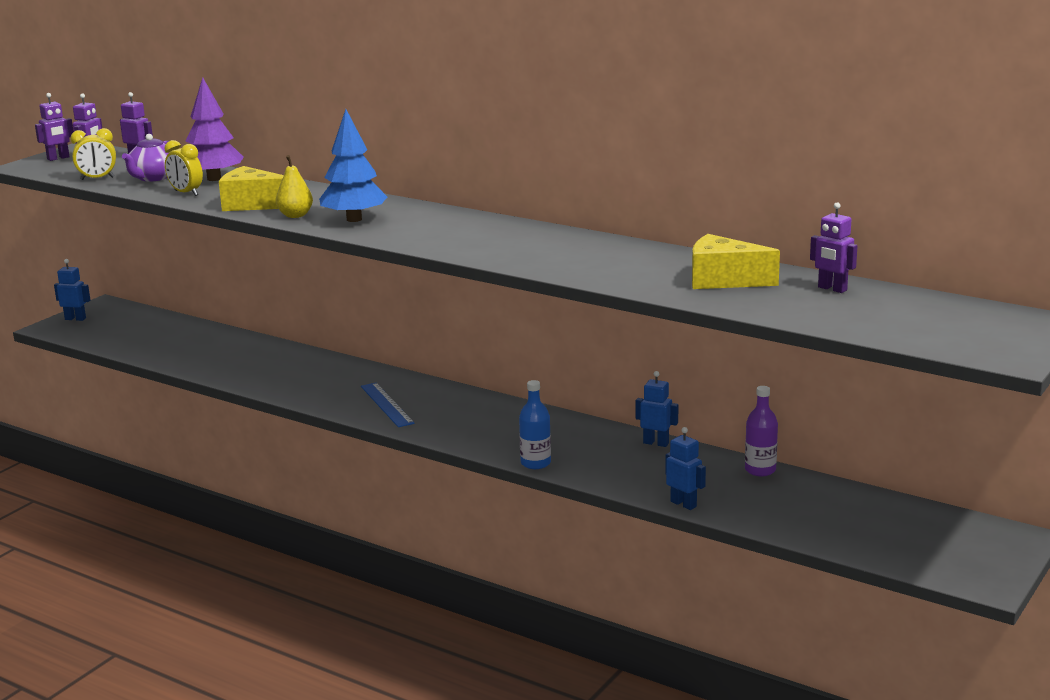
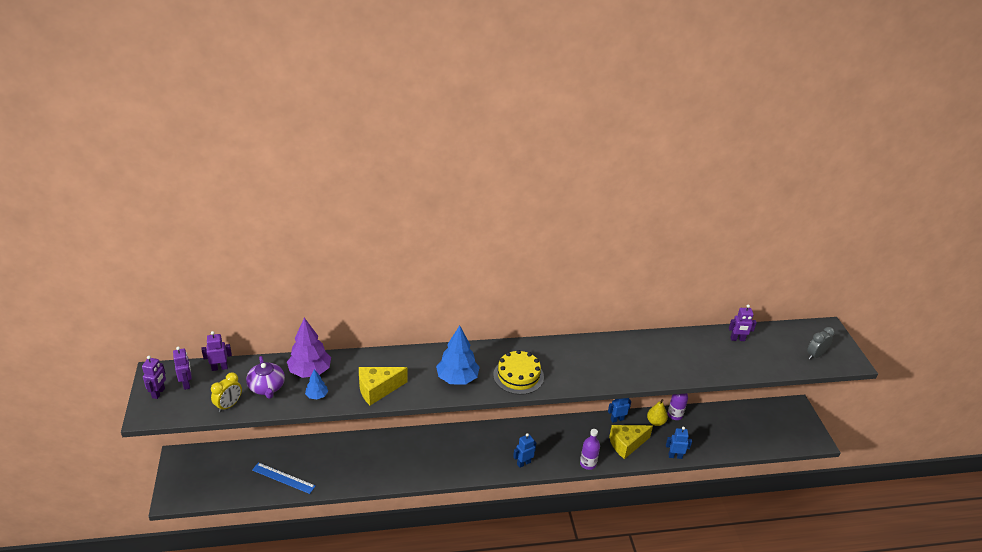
camera: 45 degrees left, 15 degrees up
blue robot [54,259,90,321] -> blue robot moved to [513,433,536,468]
yellow clock [165,140,203,196] -> blue tree [305,369,328,399]
yellow pear [276,155,313,218] -> yellow pear moved to [647,399,668,426]
blue ruler [361,383,415,427] -> blue ruler moved to [252,462,315,494]
blue bottle [519,380,551,469] -> purple bottle [580,429,600,470]
yellow cheese [692,234,780,289] -> yellow cheese moved to [609,425,653,459]
none -> yellow cake [493,350,544,395]
none -> grey clock [807,327,835,360]

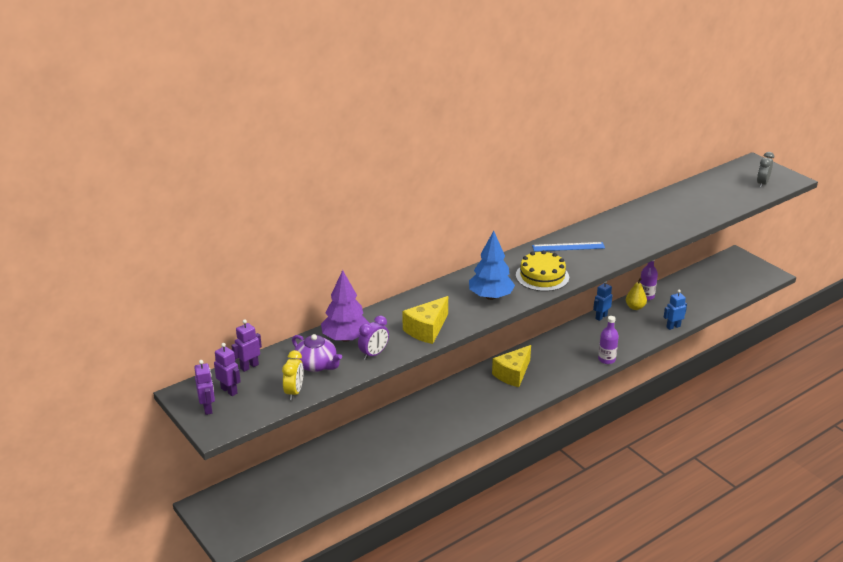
camera: 25 degrees left, 5 degrees down
blue ruler [252,462,315,494] -> blue ruler moved to [532,242,605,251]
blue tree [305,369,328,399] -> purple clock [358,315,389,360]
blue robot [513,433,536,468] -> none
yellow cheese [609,425,653,459] -> yellow cheese moved to [492,345,531,387]
purple robot [729,305,757,341] -> none

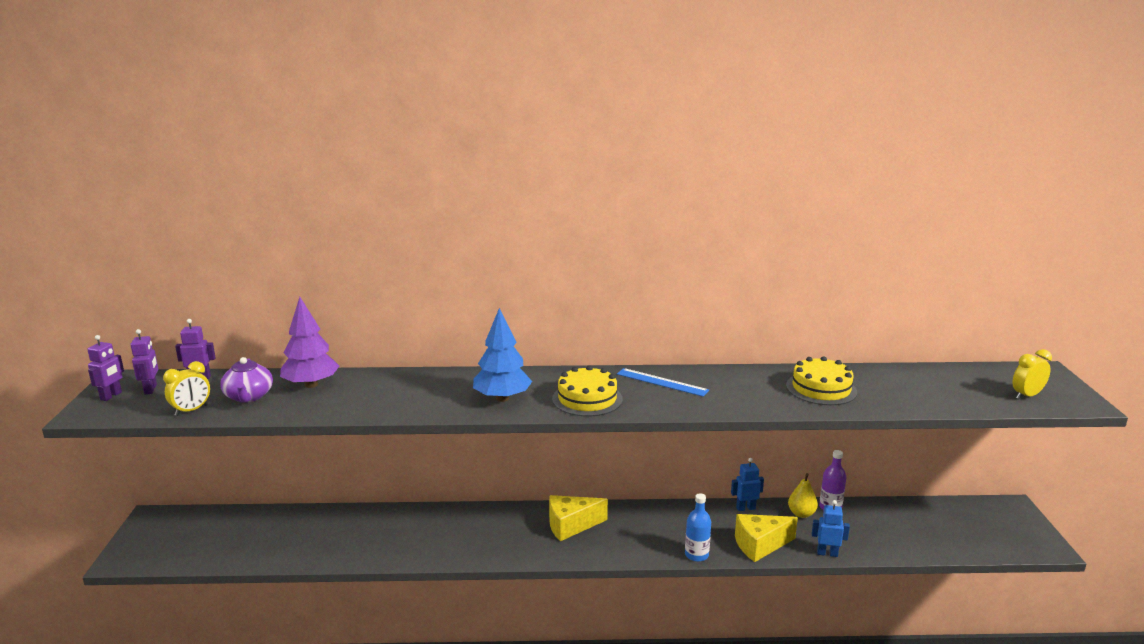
camera: 35 degrees right, 10 degrees down
purple clock [358,315,389,360] -> none
yellow cheese [402,296,448,344] -> yellow cheese moved to [735,514,798,562]
purple bottle [598,316,619,364] -> blue bottle [685,493,711,562]
grey clock [757,152,774,188] -> yellow clock [1013,349,1052,399]
none -> yellow cake [786,356,857,405]

